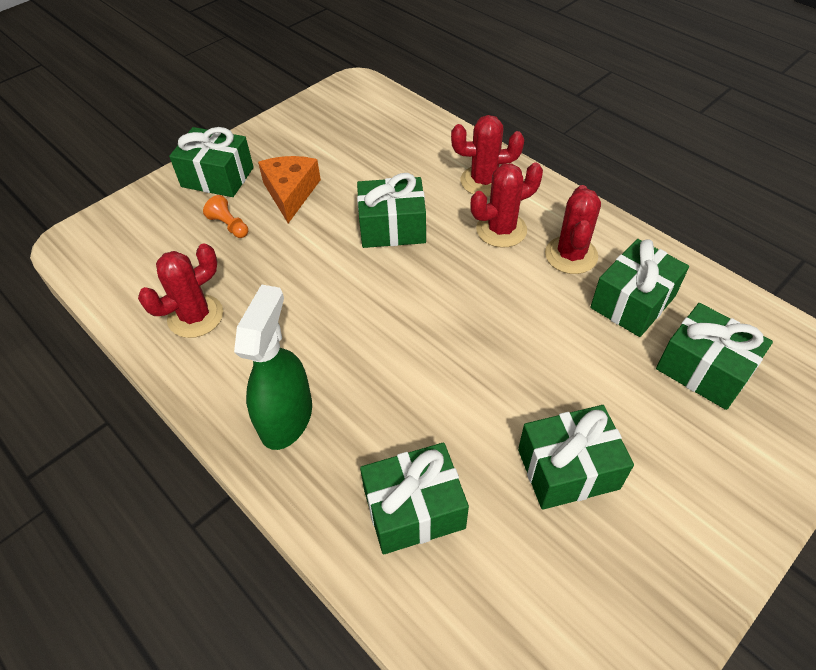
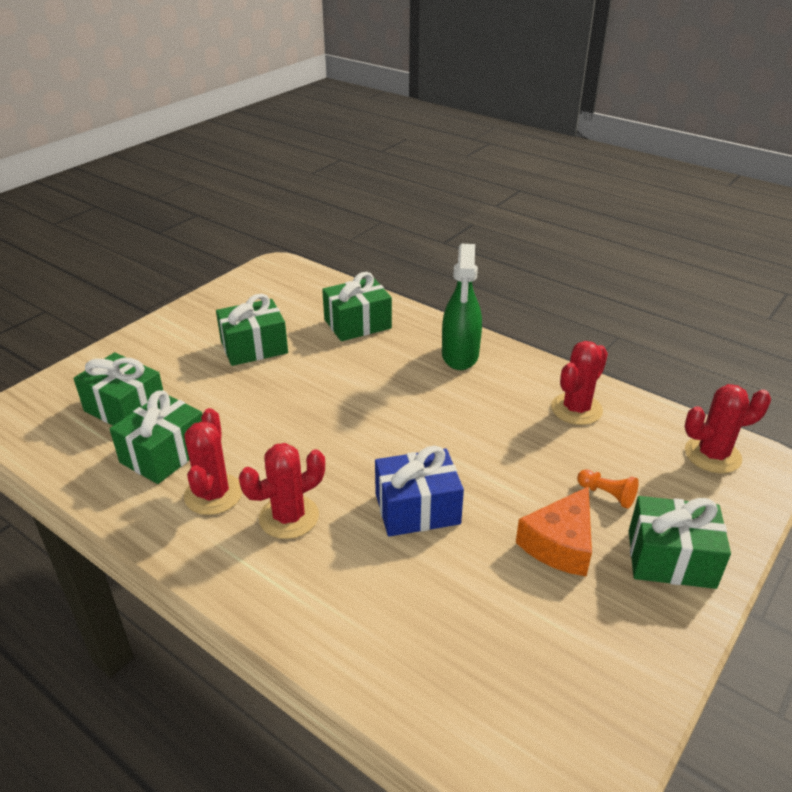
camera: 170 degrees right, 15 degrees down
orange cheese [258,156,321,223] -> orange cheese turned 45 degrees clockwise [516,486,592,576]
green gift [357,173,426,248] -> blue gift [375,445,464,537]
red cactus [451,115,524,197] -> red cactus moved to [685,384,771,474]

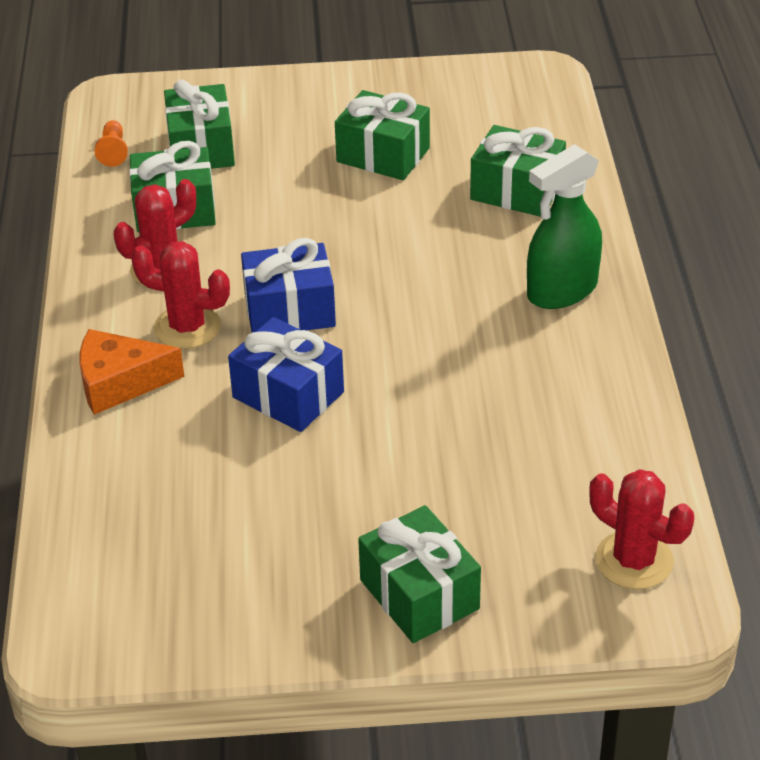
camera: 50 degrees right, 5 degrees up
orange cheese [516,486,592,576] -> orange cheese moved to [79,329,185,415]
red cactus [551,341,608,425] -> none
orange pawn [577,469,639,509] -> orange pawn moved to [95,120,128,167]
none -> blue gift [241,238,336,332]

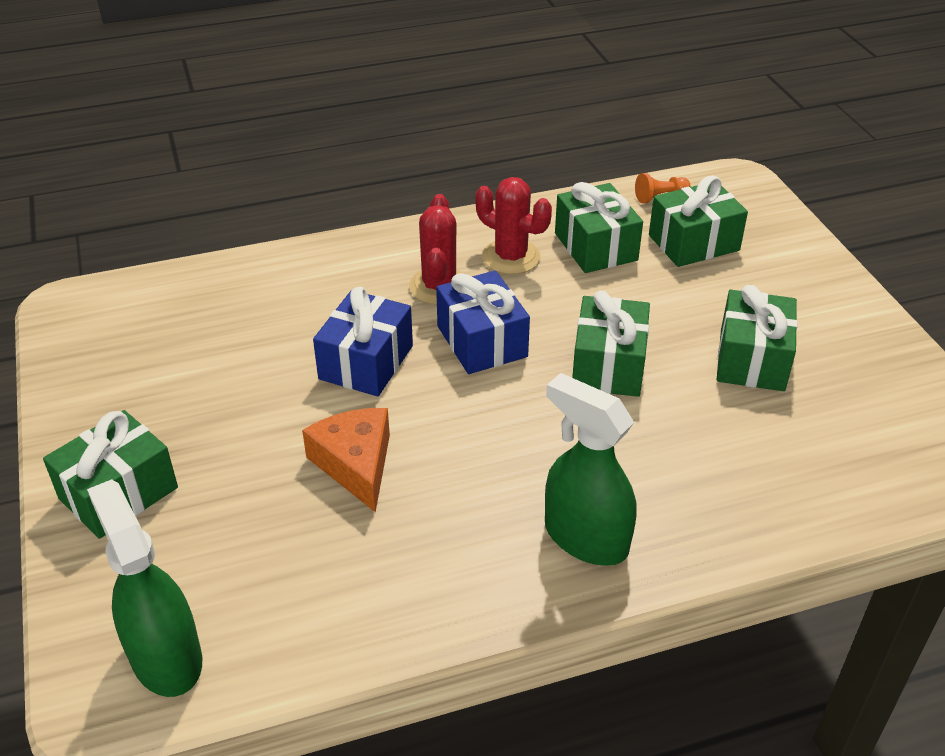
camera: 75 degrees right, 0 degrees up
orange cheese [79,329,185,415] -> orange cheese moved to [302,408,390,513]
green gift [470,125,566,217] -> green gift moved to [572,291,650,397]
red cactus [589,469,694,589] -> green spray bottle [87,479,202,697]

